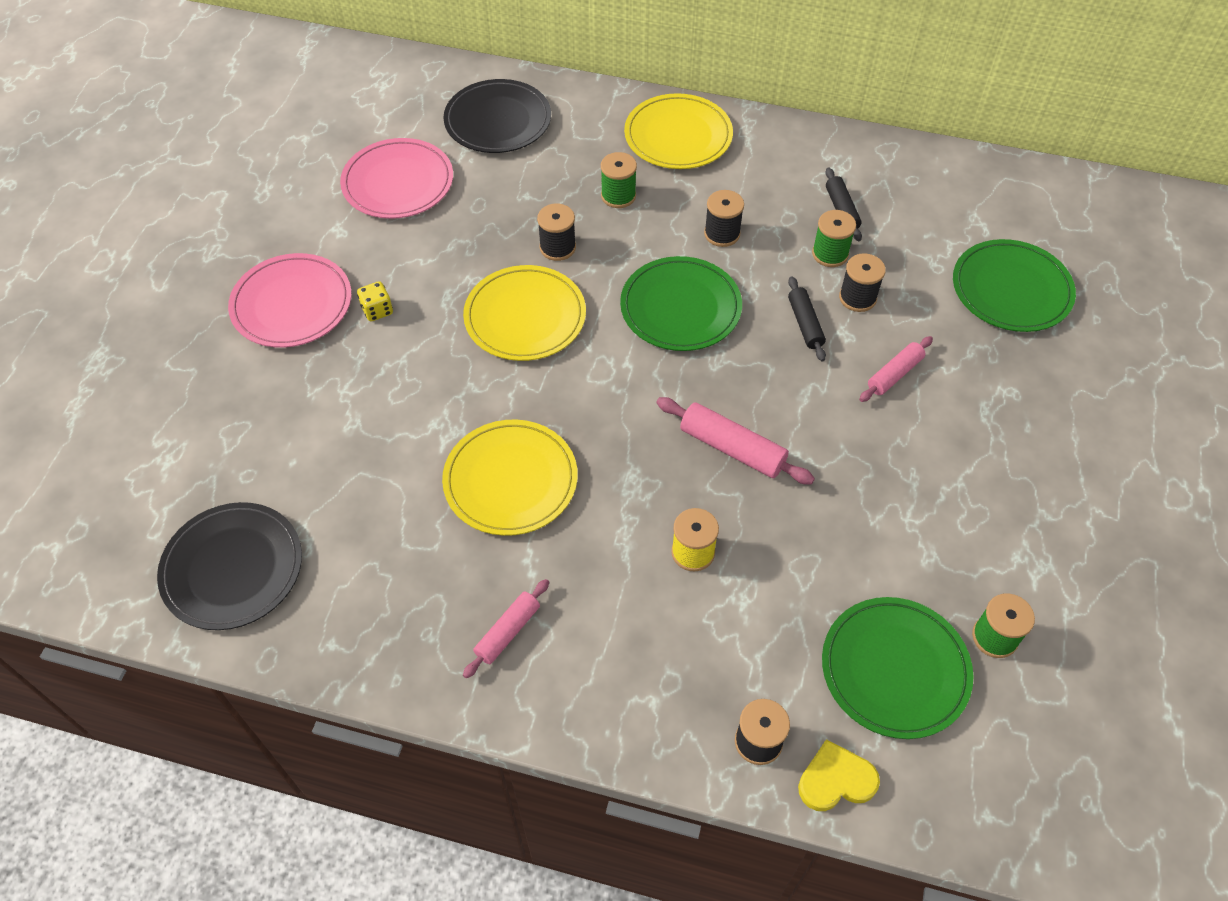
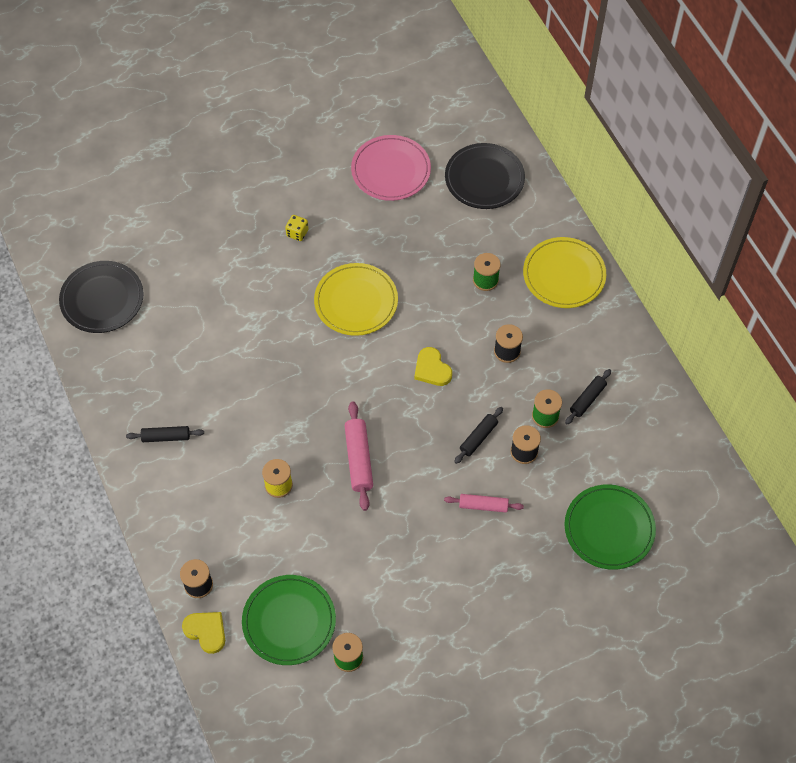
camera: 50 degrees right, 5 degrees up
pink plate [228,253,351,348] -> none
yellow plate [442,419,578,536] -> none
pink rolling pin [463,579,549,678] -> black rolling pin [126,426,204,442]
black spool [537,204,576,261] -> none
green plate [620,256,742,351] -> yellow heart [414,347,452,386]

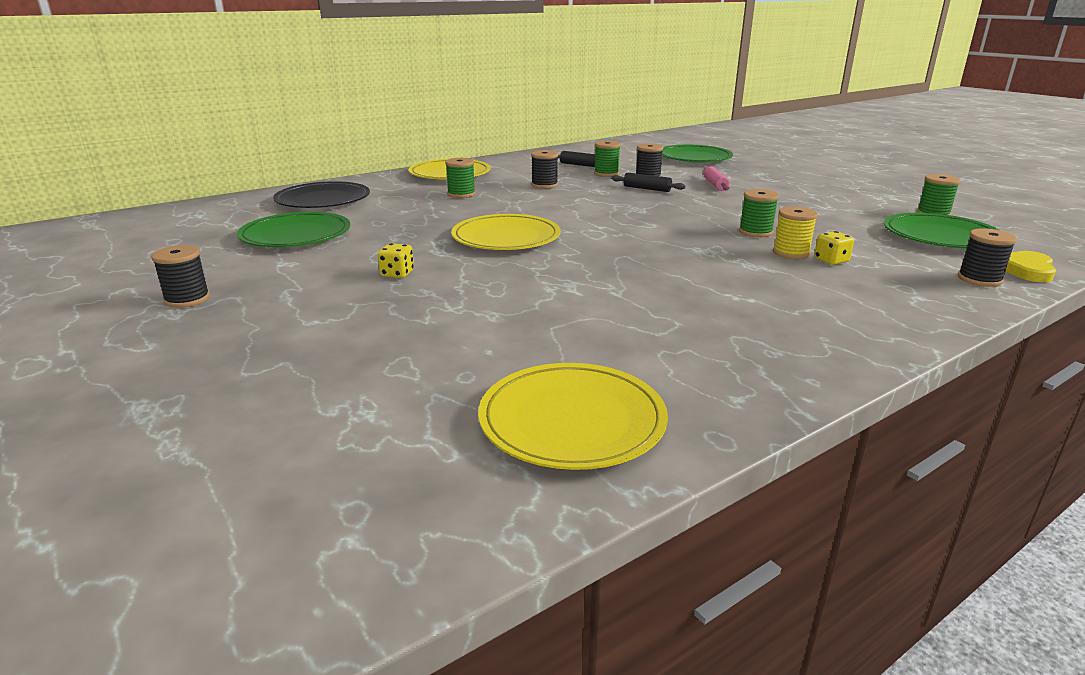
camera: 100 degrees left, 35 degrees down
black plate [59,261,143,333] -> yellow plate [478,363,668,470]
black rolling pin [126,426,204,442] -> none
pink rolling pin [345,401,373,511] -> none
pink plate [351,135,431,201] -> green plate [237,212,350,247]
yellow heart [414,347,452,386] -> none
none -> black spool [151,245,210,308]
none -> green spool [739,189,779,237]
none -> yellow dice [814,231,854,265]

